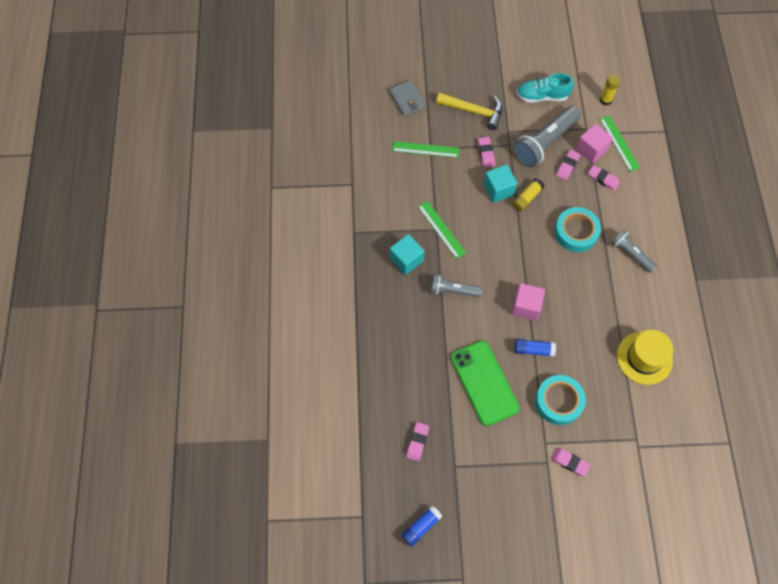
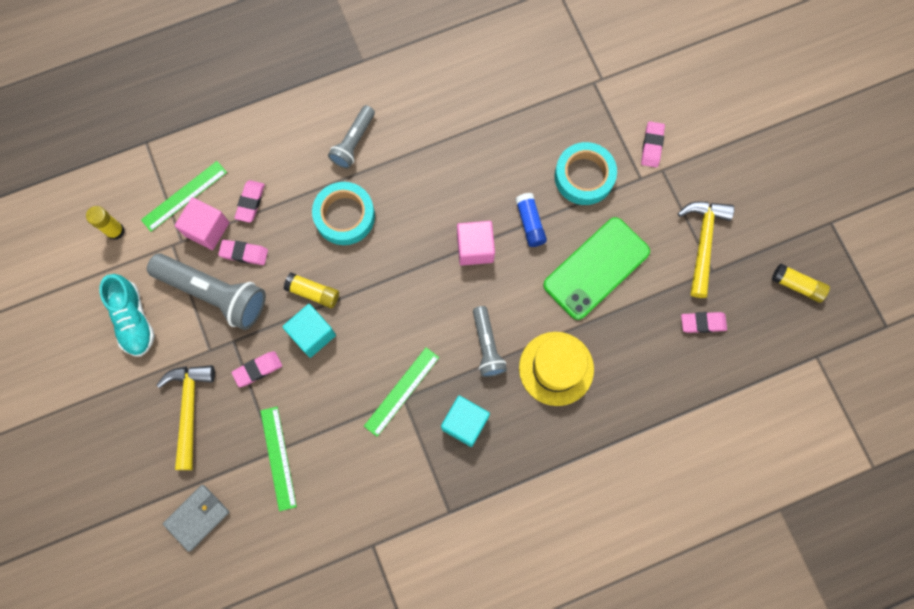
camera: 110 degrees left, 10 degrees up
blue glue stick [401,506,443,547] -> yellow glue stick [772,263,830,303]
yellow hat [617,330,673,385] -> yellow hat moved to [519,332,594,406]
none -> yellow hammer [678,202,734,298]

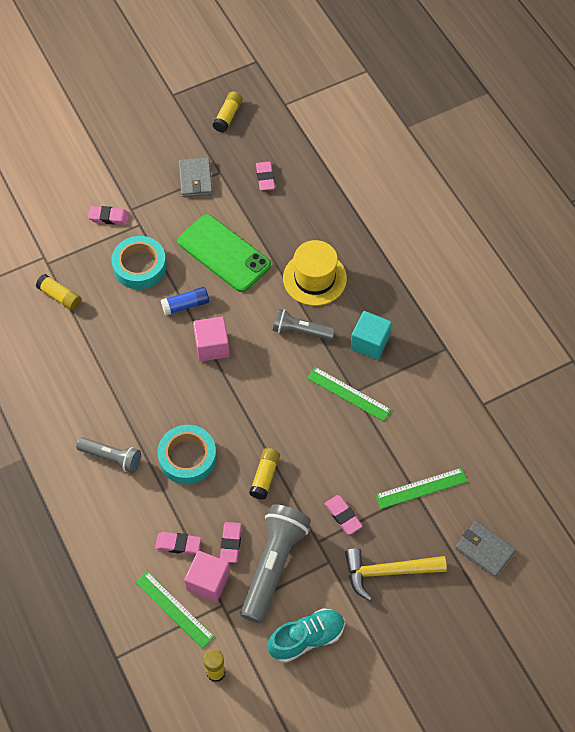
camera: 95 degrees left, 15 degrees down
turquoise cube [282,304,336,358] -> none
grey flashlight [473,306,507,377] -> grey flashlight turned 150 degrees counterclockwise [273,309,335,340]
yellow hammer [678,202,734,298] -> grey wallet [179,157,213,197]
none -> yellow glue stick [36,274,81,311]

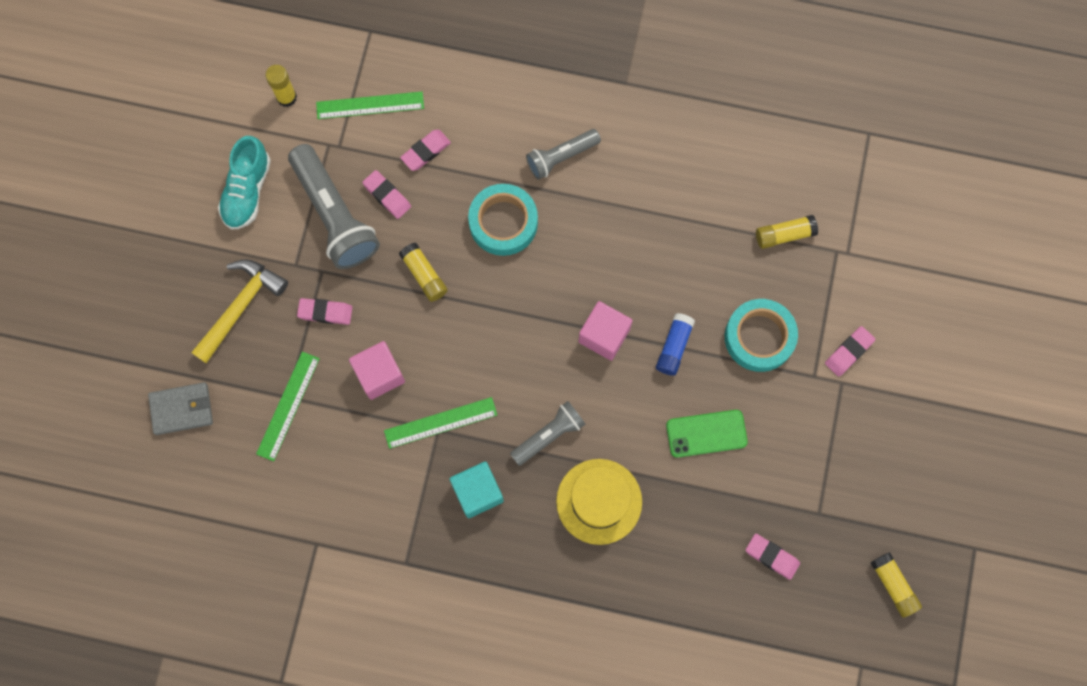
camera: 130 degrees right, 15 degrees up
green phone [178,214,271,292] -> green phone [666,410,748,458], size x0.63
grey wallet [179,157,213,197] -> none
pink cube [184,551,230,602] -> pink cube moved to [349,341,405,400]

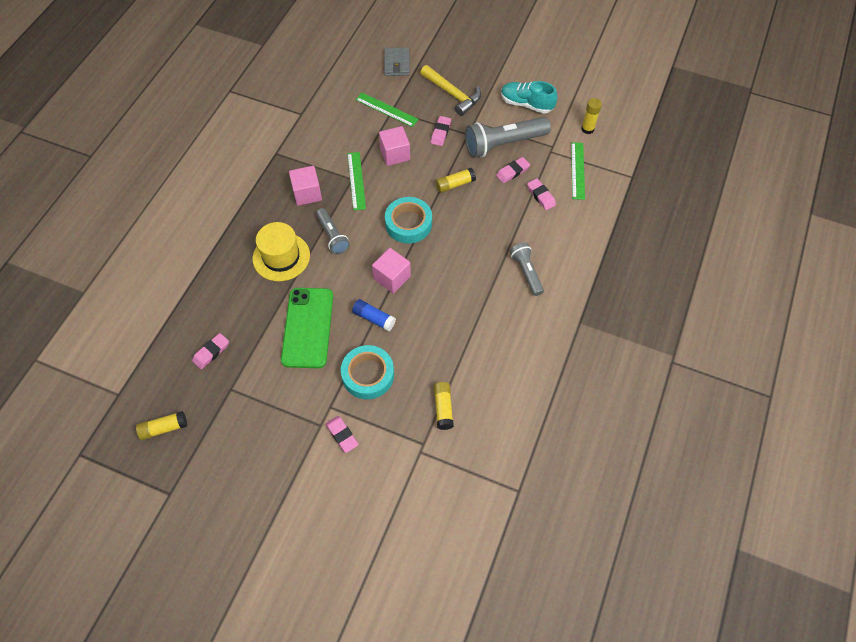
camera: 100 degrees right, 15 degrees down
turquoise cube [450,461,504,518] -> pink cube [289,166,322,206]
turquoise tape [468,184,538,256] -> turquoise tape moved to [385,197,432,244]
green phone [666,410,748,458] -> green phone [281,288,333,368], size x1.60

